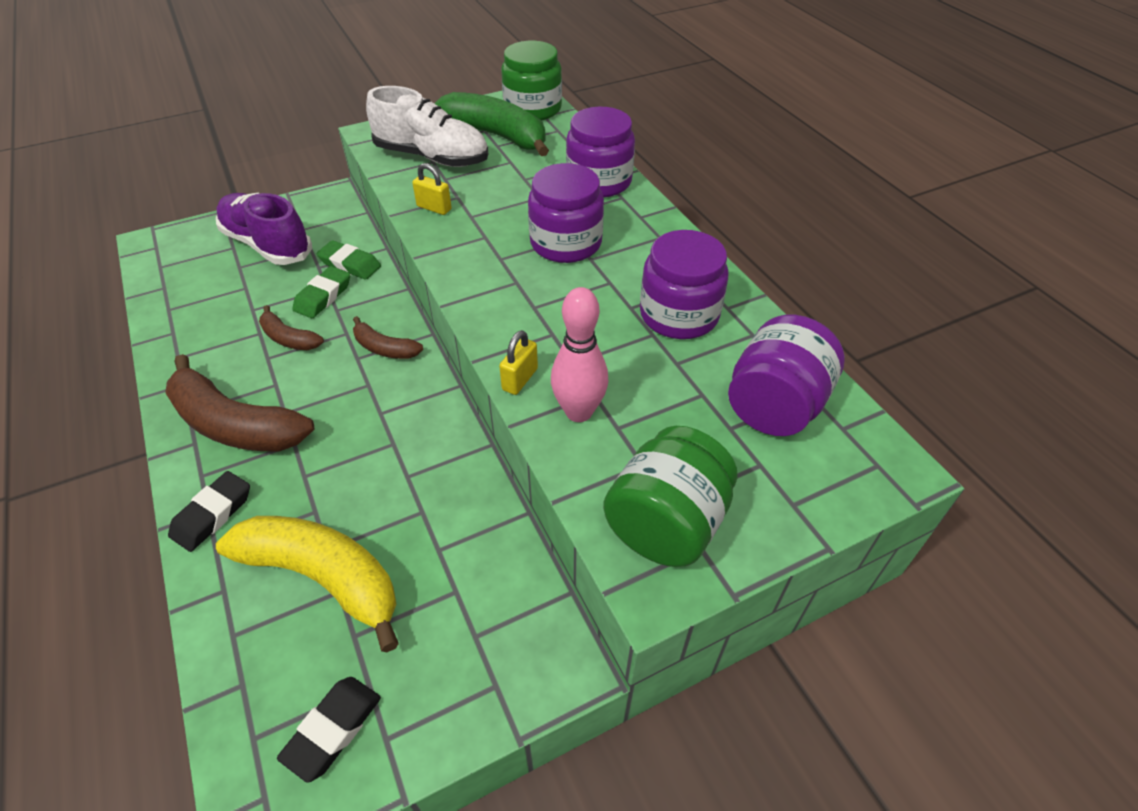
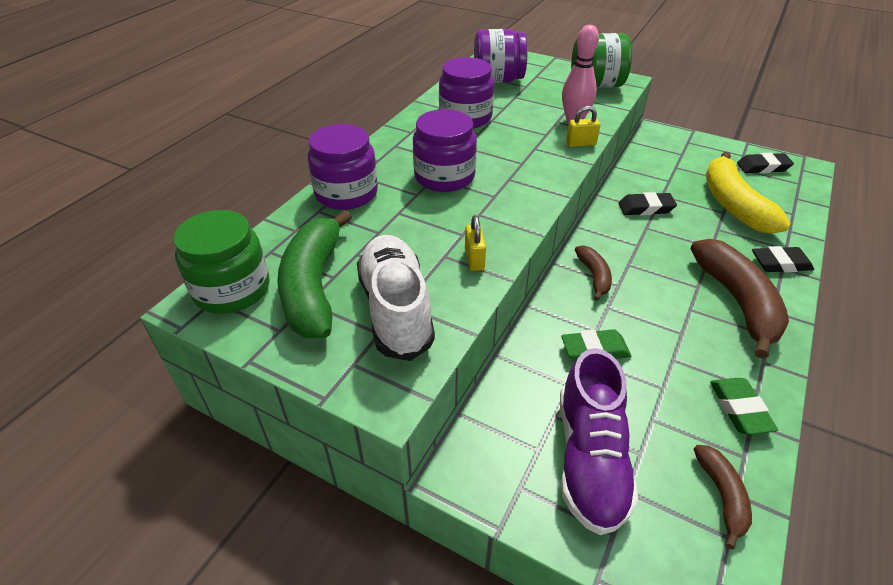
camera: 125 degrees left, 5 degrees down
brown banana [259,305,324,350] -> brown banana moved to [694,445,752,549]
green eraser [316,240,381,280] -> green eraser moved to [710,378,778,435]
none -> black eraser [618,192,677,215]

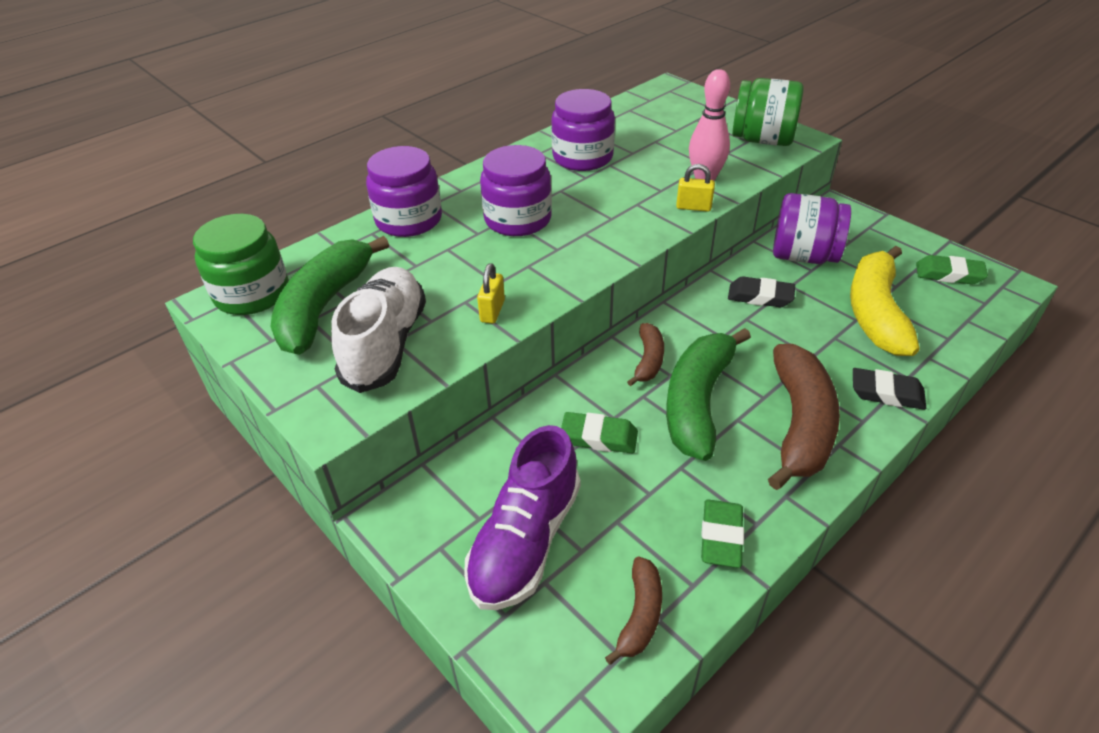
camera: 20 degrees right, 0 degrees up
purple jar [474,29,527,83] -> purple jar moved to [773,193,851,264]
black eraser [737,153,794,173] -> green eraser [916,255,988,284]
none -> green banana [666,328,751,461]

